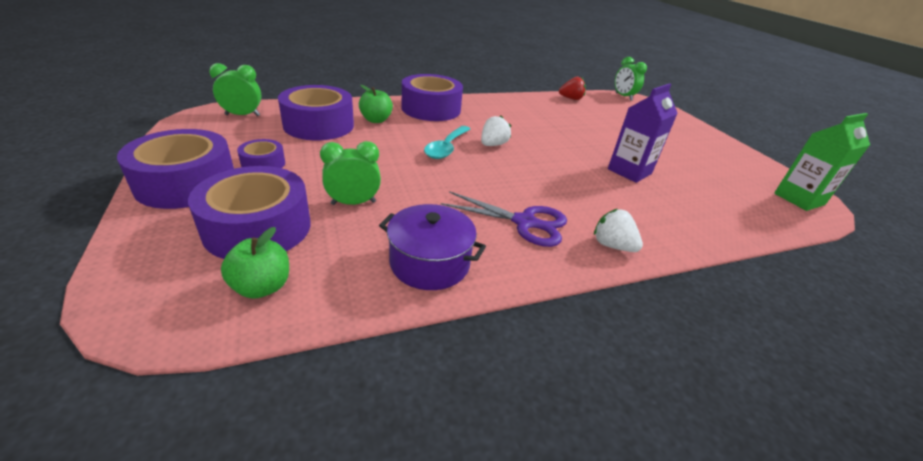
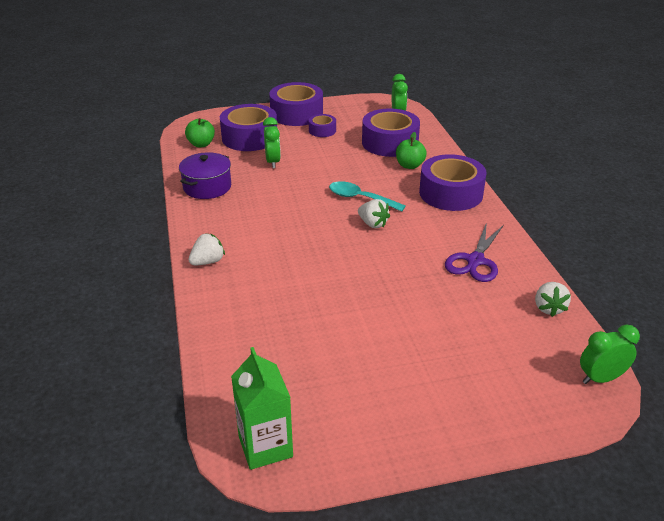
camera: 100 degrees right, 0 degrees up
purple scissors [441,191,567,247] -> purple scissors moved to [445,222,504,282]
red strawberry [559,77,586,100] -> white strawberry [535,282,571,317]
purple carton [608,83,678,183] -> none

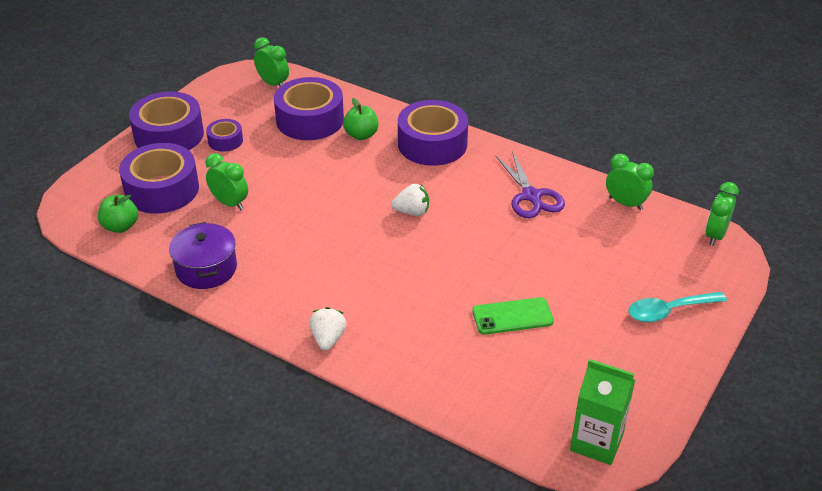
camera: 45 degrees left, 5 degrees up
turquoise spoon [329,181,406,212] -> turquoise spoon moved to [628,292,727,322]
white strawberry [535,282,571,317] -> green clock [606,154,654,210]
none -> green phone [472,297,554,335]

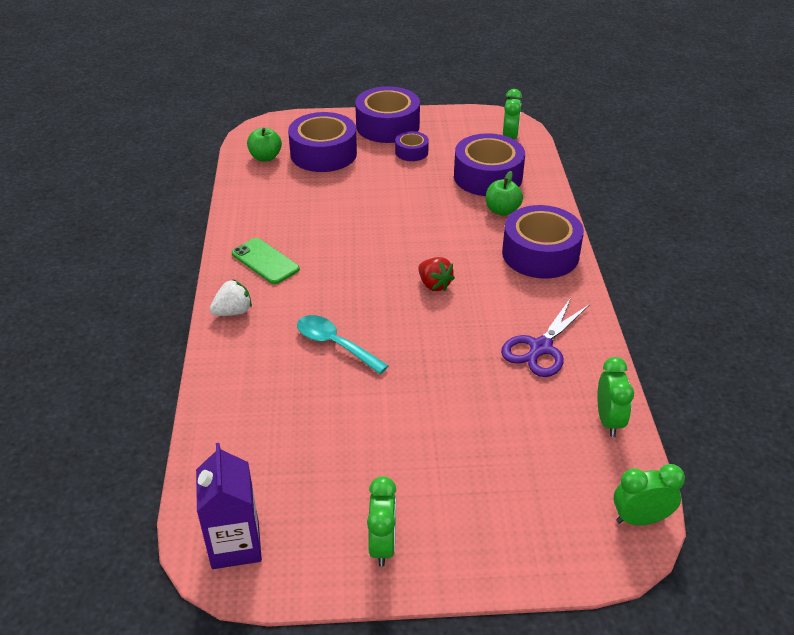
camera: 55 degrees right, 0 degrees up
purple pot [169,222,237,289] -> none
green clock [206,153,248,210] -> green clock moved to [367,476,397,567]
white strawberry [391,184,429,216] -> red strawberry [418,257,455,291]
green phone [472,297,554,335] -> green phone moved to [232,238,300,284]
green carton [570,359,636,465] -> purple carton [196,443,262,569]
turquoise spoon [628,292,727,322] -> turquoise spoon moved to [297,315,389,374]

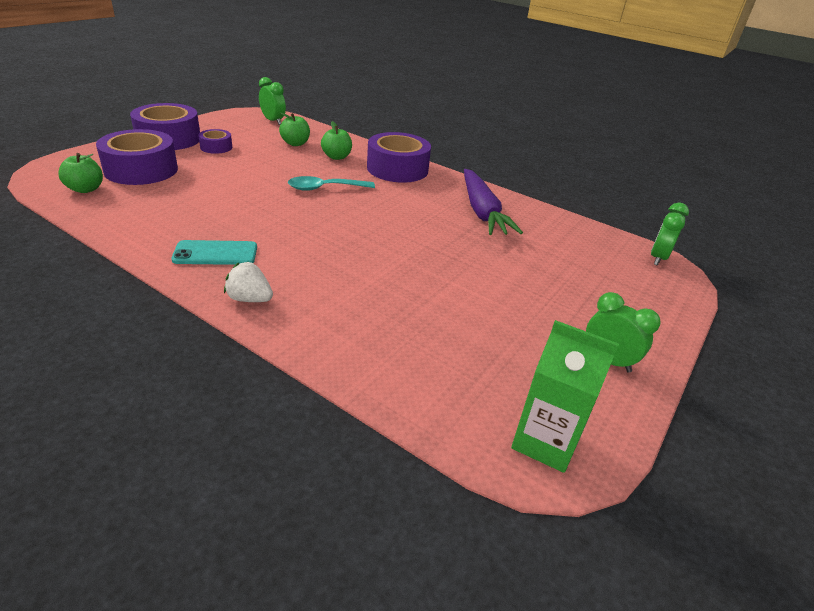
camera: 55 degrees left, 5 degrees down
purple carton [196,443,262,569] -> green carton [511,320,619,473]
white strawberry [210,279,252,316] -> white strawberry turned 75 degrees counterclockwise [224,262,273,302]
green phone [232,238,300,284] -> turquoise phone [171,240,257,265]
turquoise spoon [297,315,389,374] -> turquoise spoon moved to [288,176,375,191]
red strawberry [418,257,455,291] -> none
purple tape [454,133,525,196] -> green apple [279,113,310,146]
purple scissors [501,298,590,377] -> purple carrot [464,169,523,235]
green clock [597,357,634,437] -> none

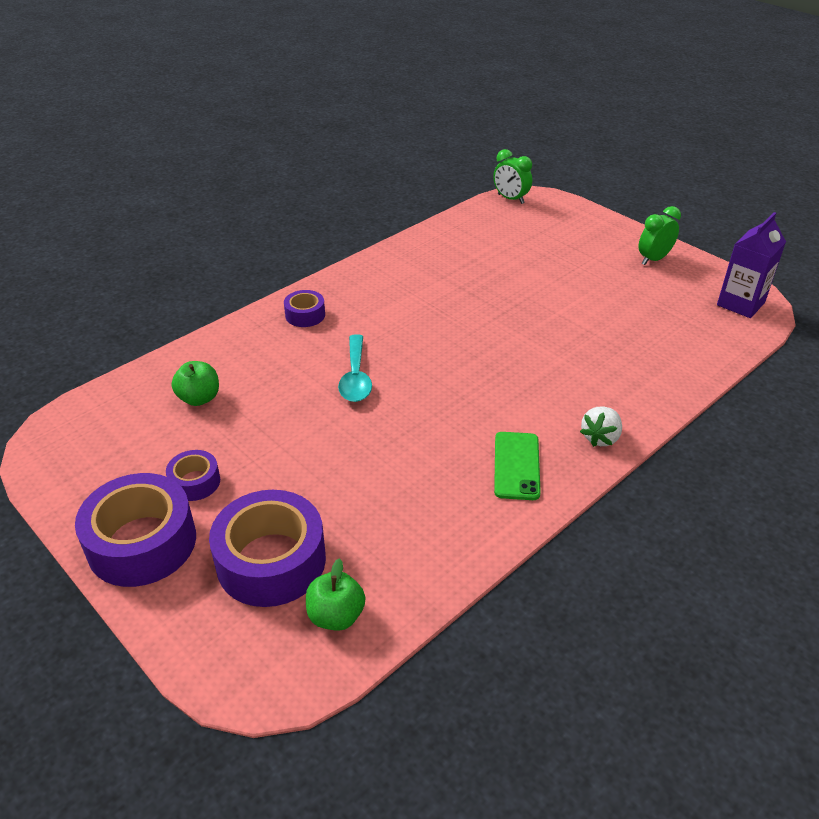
camera: 75 degrees left, 5 degrees up
turquoise phone [171,240,257,265] -> green phone [494,432,541,500]
green clock [259,77,286,125] -> none
green apple [321,121,352,160] -> none
purple tape [367,132,431,183] -> purple tape [284,290,325,327], size x0.50
purple carrot [464,169,523,235] -> none
green carton [511,320,619,473] -> purple carton [717,212,786,318]

